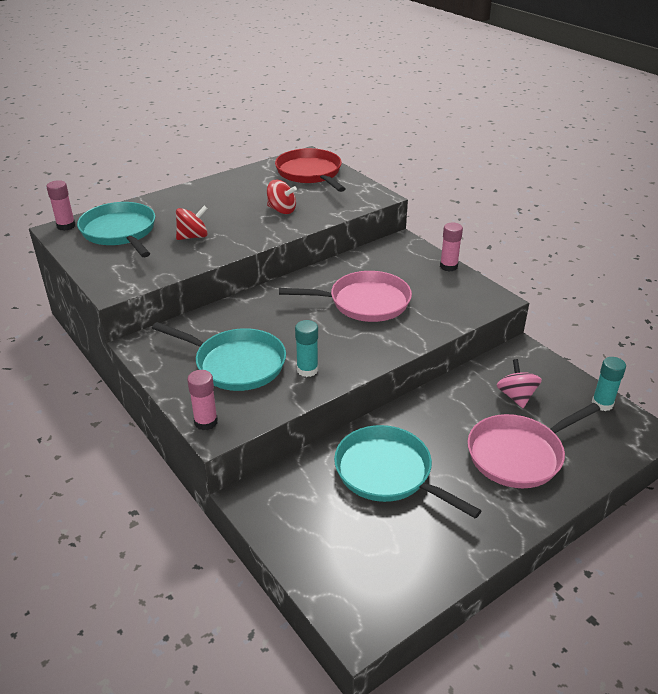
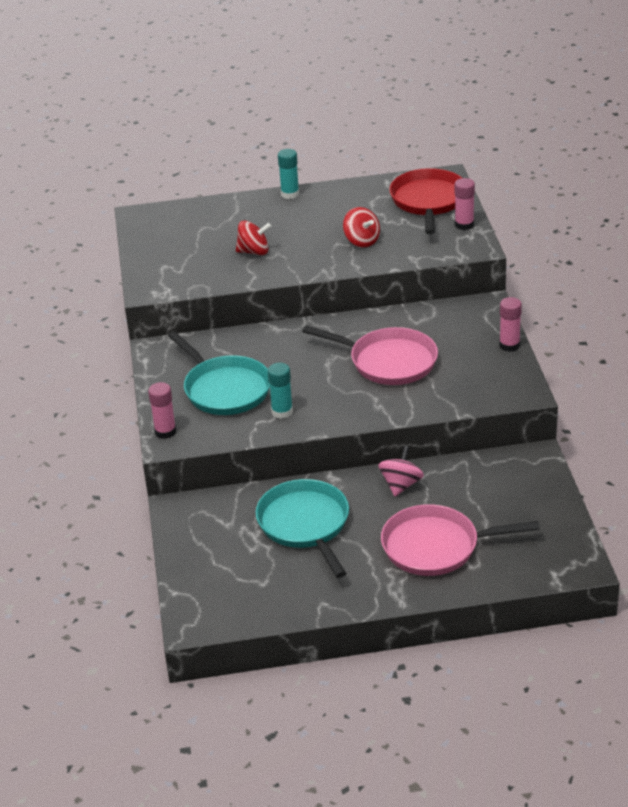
camera: 30 degrees right, 0 degrees up
pink glue stick [47,180,76,231] -> pink glue stick moved to [455,178,475,230]
turquoise pan [77,202,155,257] -> none
pink spinning top [497,359,542,408] -> pink spinning top moved to [378,446,424,496]
turquoise glue stick [592,357,626,411] -> turquoise glue stick moved to [278,149,299,199]

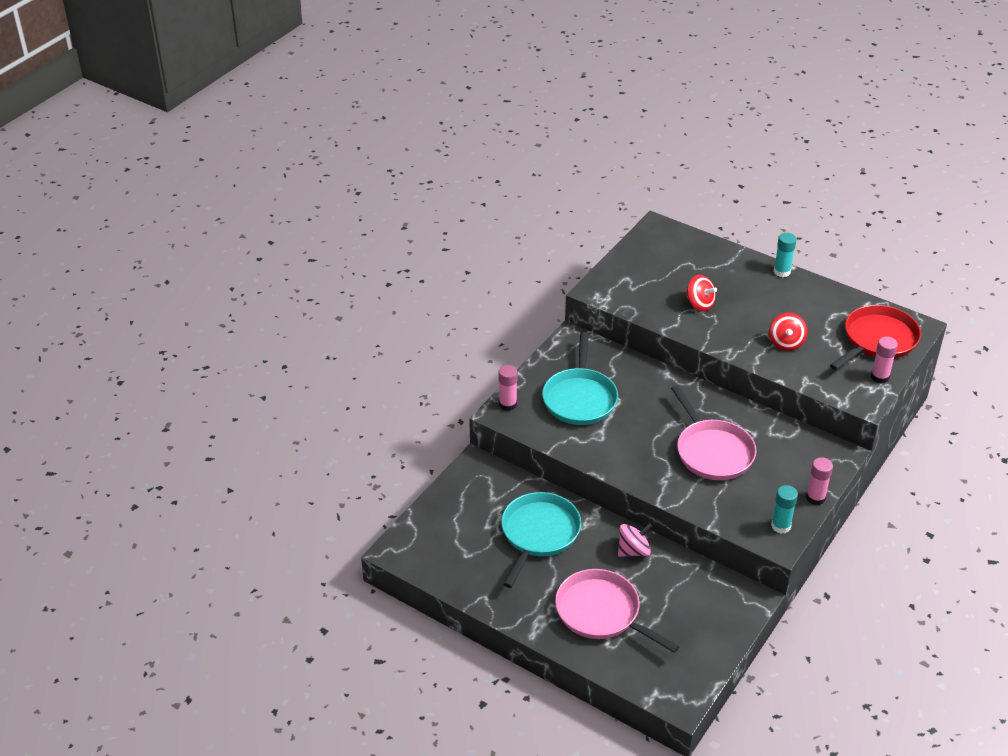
camera: 40 degrees right, 5 degrees up
turquoise glue stick [268,363,293,419] -> turquoise glue stick moved to [771,485,798,534]

